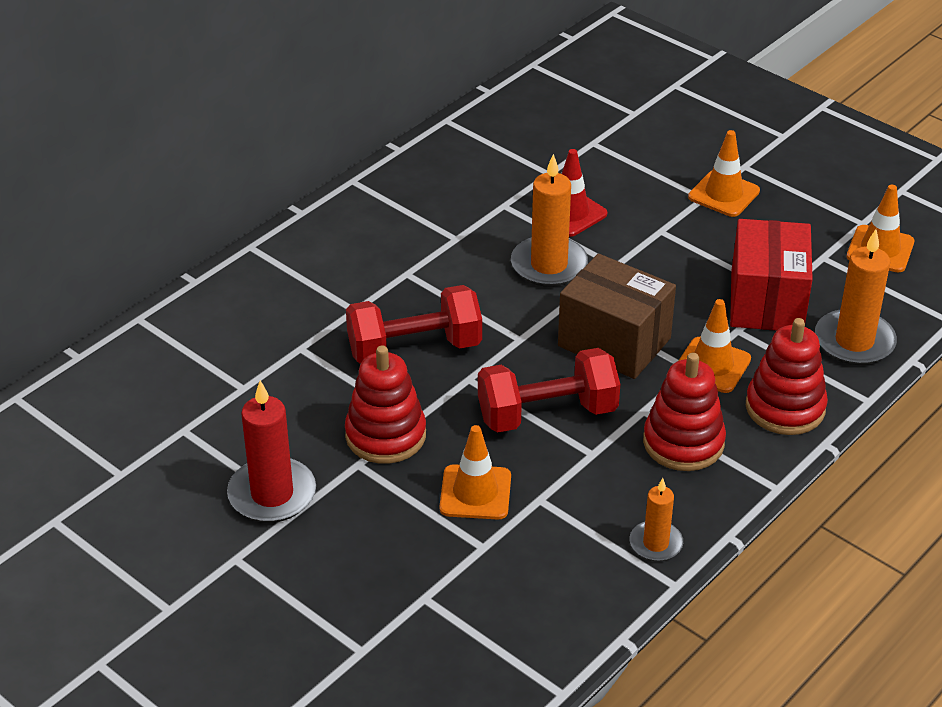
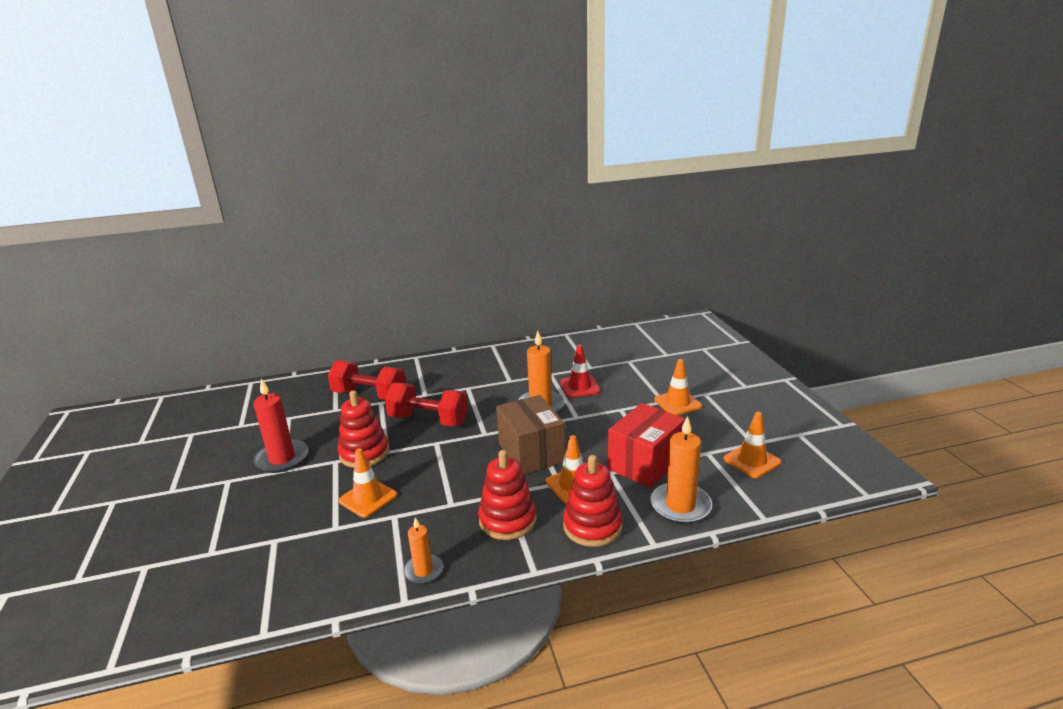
camera: 35 degrees right, 15 degrees down
red dumbbell [478,348,620,433] -> red dumbbell moved to [328,360,406,400]

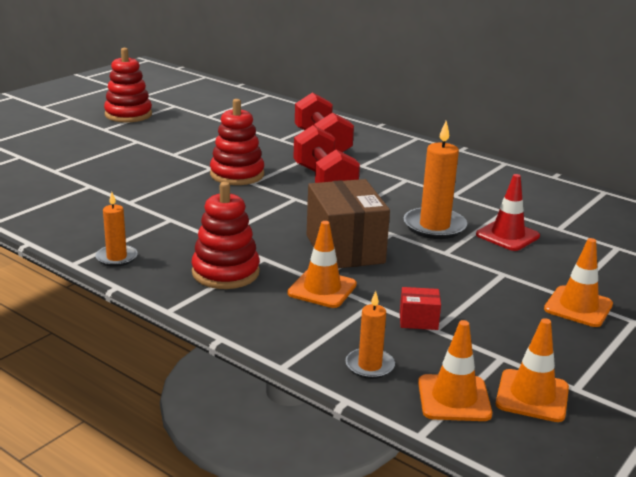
camera: 50 degrees right, 0 degrees up
red candle [253,379,308,473] -> none
orange traffic cone [339,448,397,518] -> orange traffic cone moved to [418,320,492,421]
brown box [496,395,565,474] -> brown box turned 45 degrees counterclockwise [307,179,390,268]
red stacking toy [563,455,623,547] -> red stacking toy moved to [104,48,152,123]
red box [608,403,685,488] -> red box [400,287,441,330], size x0.44
orange candle [650,416,712,524] -> orange candle [346,291,395,379], size x0.59

